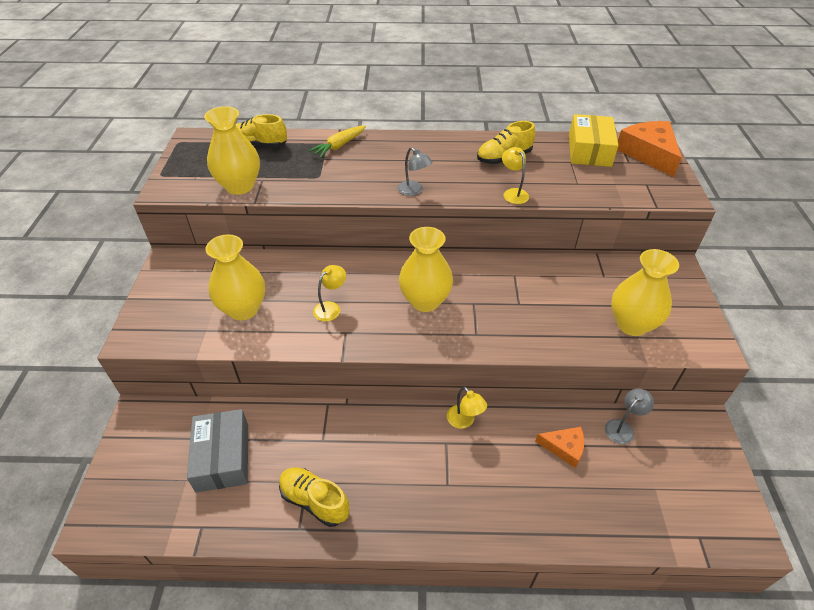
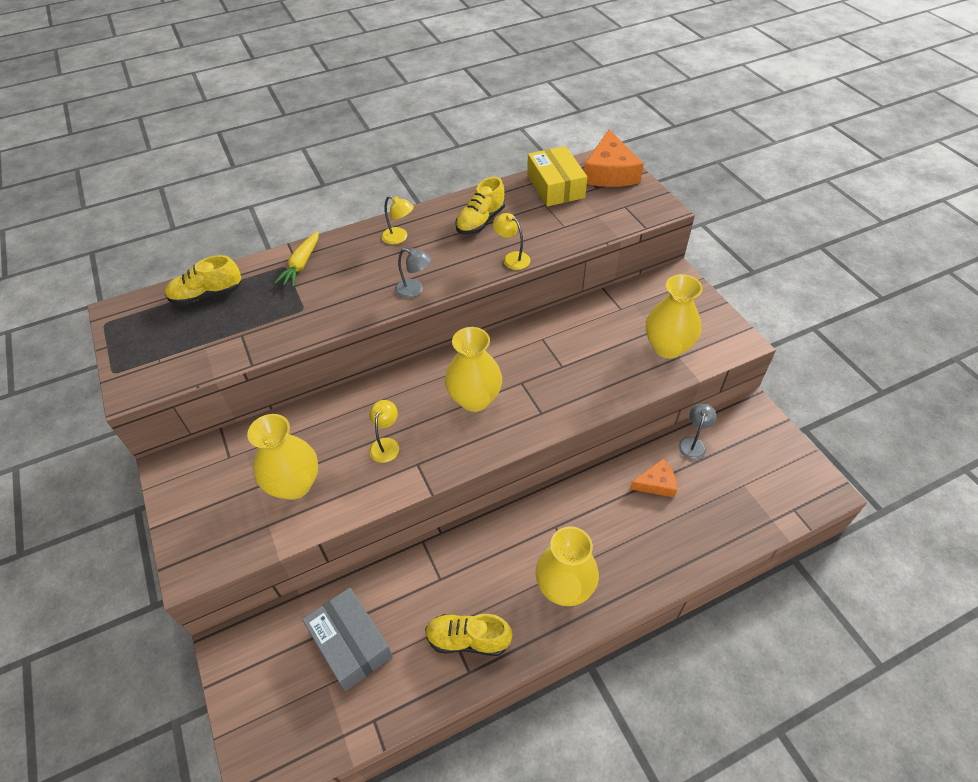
camera: 25 degrees left, 5 degrees up
yellow vase [204,106,260,195] -> yellow vase moved to [535,526,599,606]
yellow lamp [447,387,487,429] -> yellow lamp moved to [381,196,414,244]
orange cheese [617,121,682,177] -> orange cheese turned 135 degrees counterclockwise [584,129,644,187]

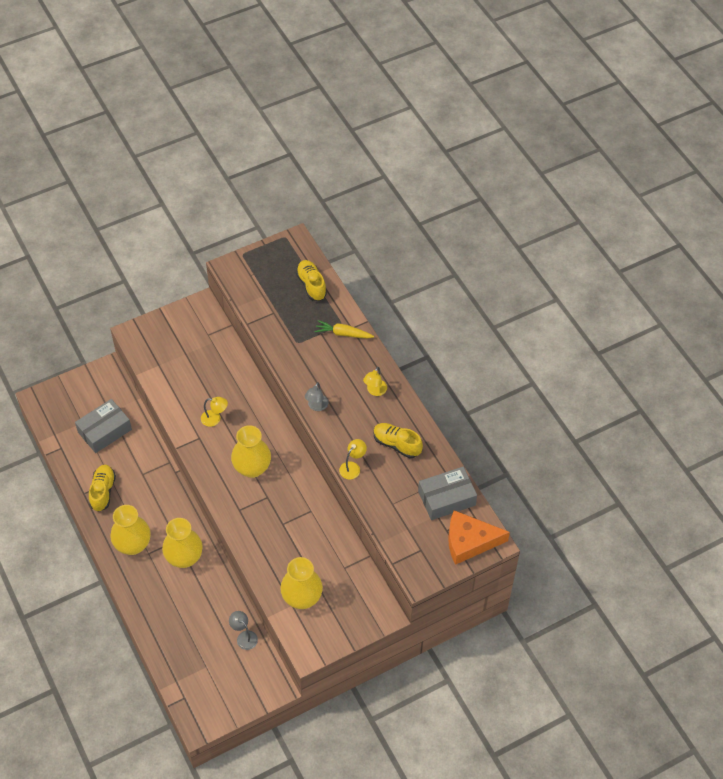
camera: 85 degrees right, 5 degrees up
yellow vase [247,414,318,500] -> yellow vase moved to [162,518,203,568]
yellow box [527,146,587,207] -> grey box [418,467,477,520]
orange cheese [630,459,677,497] -> none
grey lamp [678,403,717,459] -> grey lamp turned 150 degrees counterclockwise [229,611,258,650]

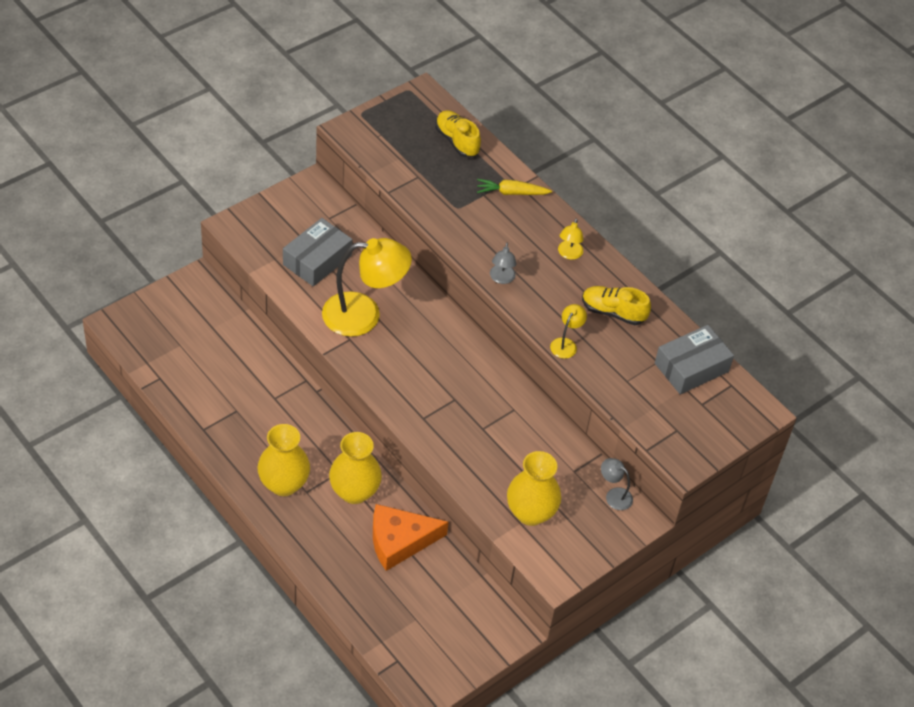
camera: 15 degrees left, 5 degrees down
grey box [75,399,132,453] -> grey box moved to [283,218,352,287]
yellow shoe [89,465,116,512] -> none
yellow lamp [201,397,228,427] -> yellow lamp [322,238,412,337], size x2.26
grey lamp [229,611,258,650] -> grey lamp moved to [601,458,633,510]
yellow vase [231,425,271,478] -> none
orange cheese [448,510,510,565] -> orange cheese moved to [373,504,449,571]

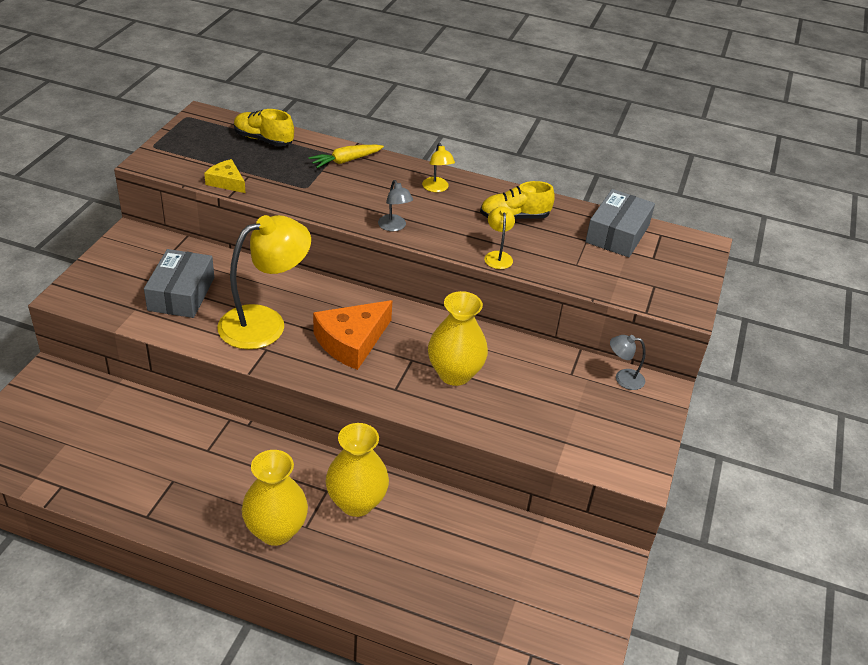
camera: 30 degrees left, 10 degrees down
orange cheese [373,504,449,571] -> orange cheese moved to [313,300,392,370]
yellow vase [507,451,561,526] -> yellow vase moved to [428,291,488,386]
none -> yellow cheese [204,159,246,193]

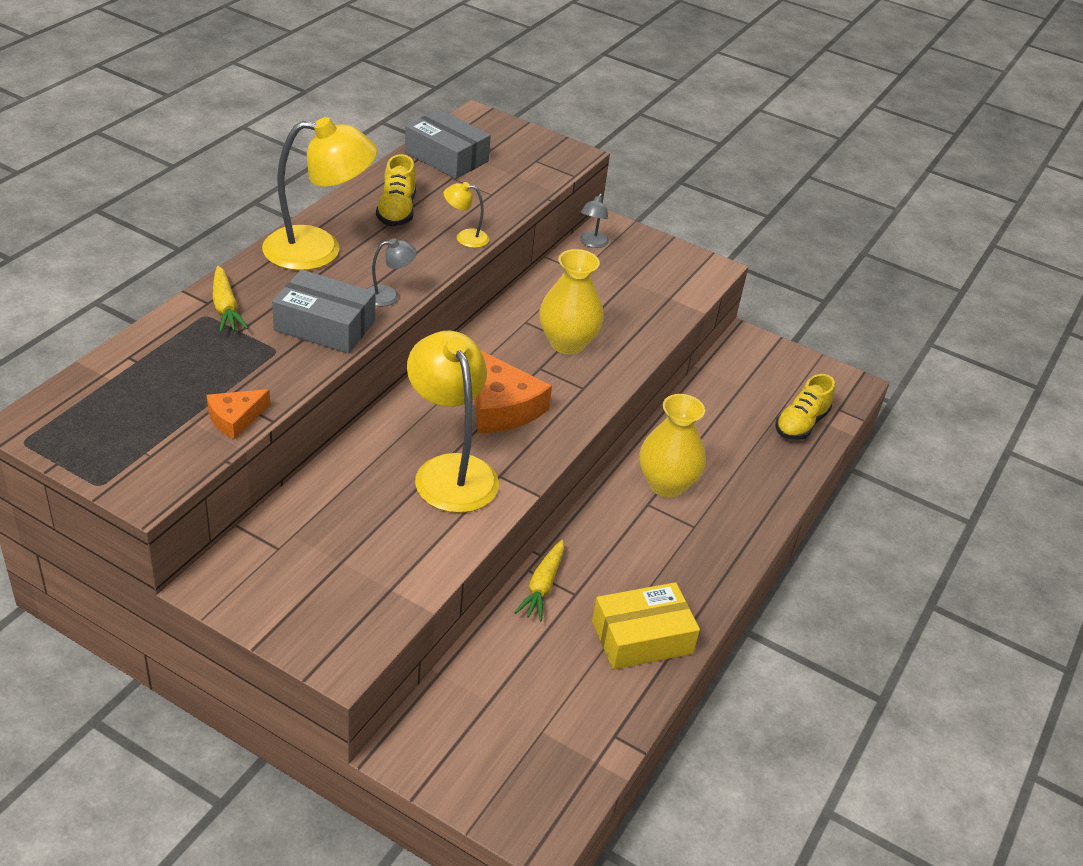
camera: 80 degrees left, 0 degrees up
grey box [144,249,214,318] -> grey box moved to [272,270,376,354]
yellow cheese [204,159,246,193] -> orange cheese [207,389,270,440]
yellow shoe [234,109,294,146] -> yellow shoe moved to [775,374,835,440]
yellow vase [242,450,308,546] -> none
yellow lamp [422,143,455,192] -> yellow lamp [262,117,377,271], size x2.26
none -> yellow carrot [514,539,564,622]
none -> yellow box [592,582,700,670]

